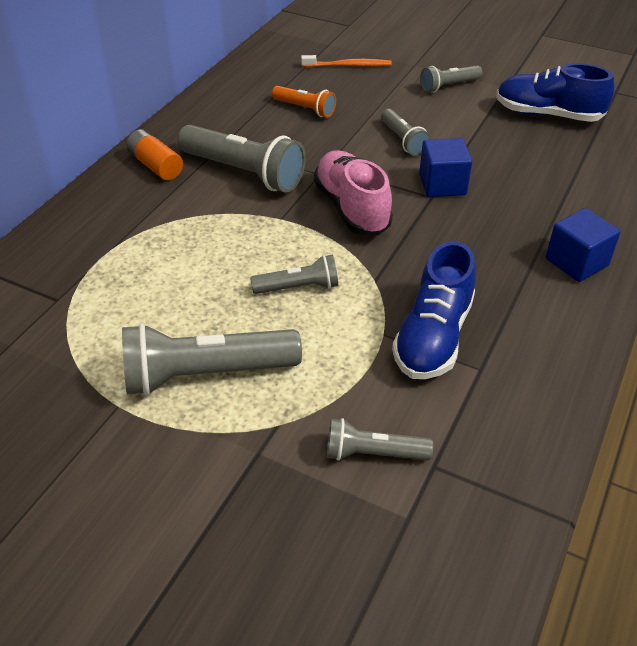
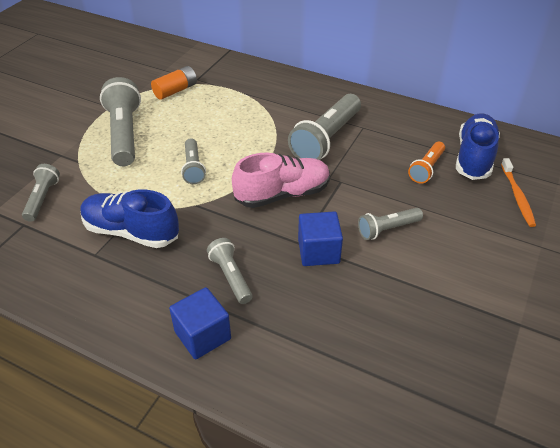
camera: 90 degrees right, 0 degrees up
orange battery [126,129,183,180] -> orange battery moved to [151,66,197,100]
grey flashlight [420,65,483,93] -> grey flashlight moved to [207,238,252,304]
blue shoe [496,63,615,122] -> blue shoe moved to [456,113,500,180]

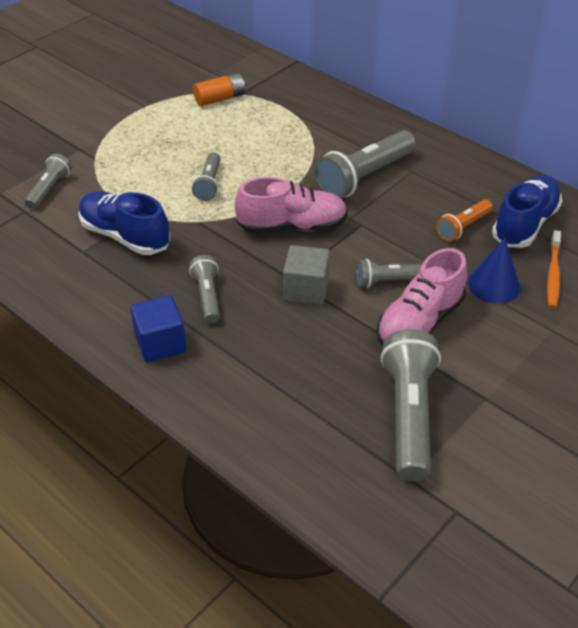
camera: 15 degrees right, 0 degrees up
grey flashlight [100,77,141,166] -> grey flashlight moved to [380,329,441,481]
blue cube [298,211,343,266] -> grey cube [283,245,330,305]
none -> pink shoe [377,248,467,347]
none -> blue cone [468,238,520,304]

